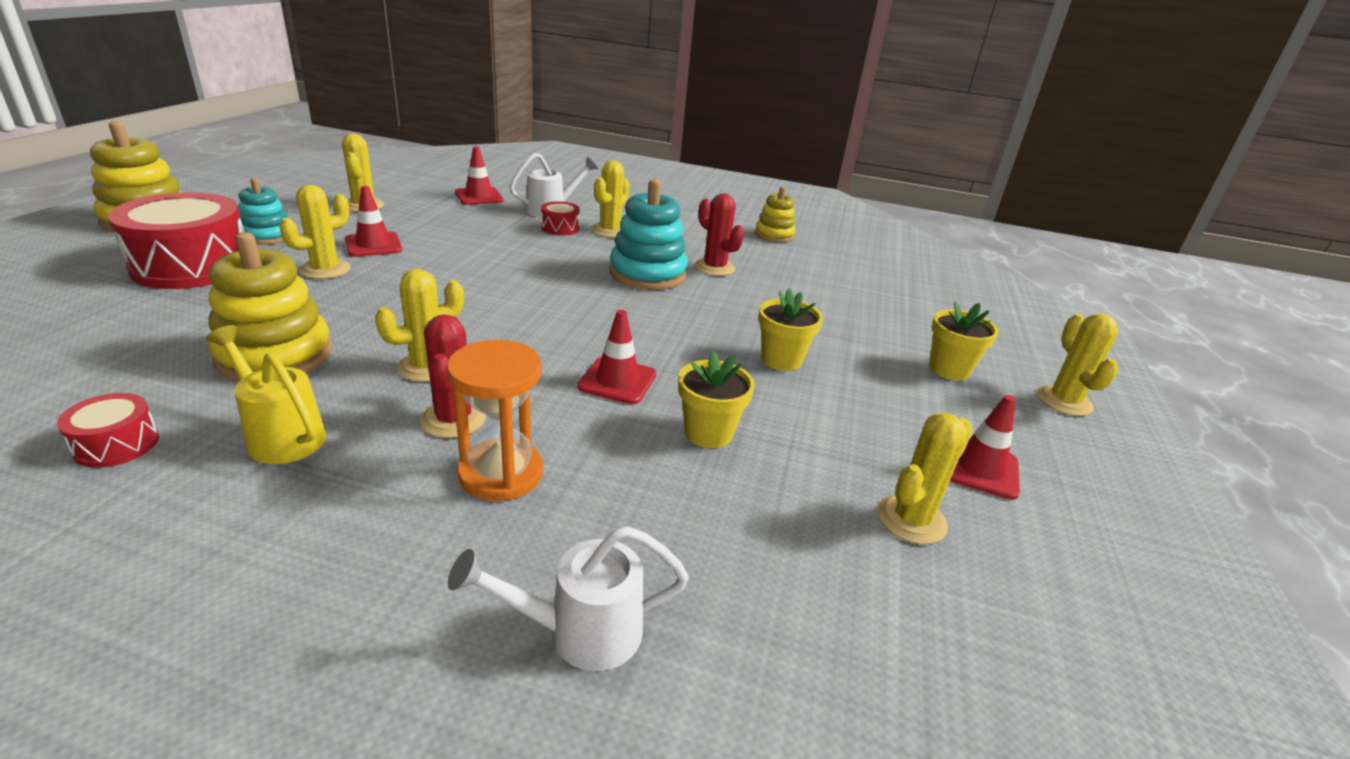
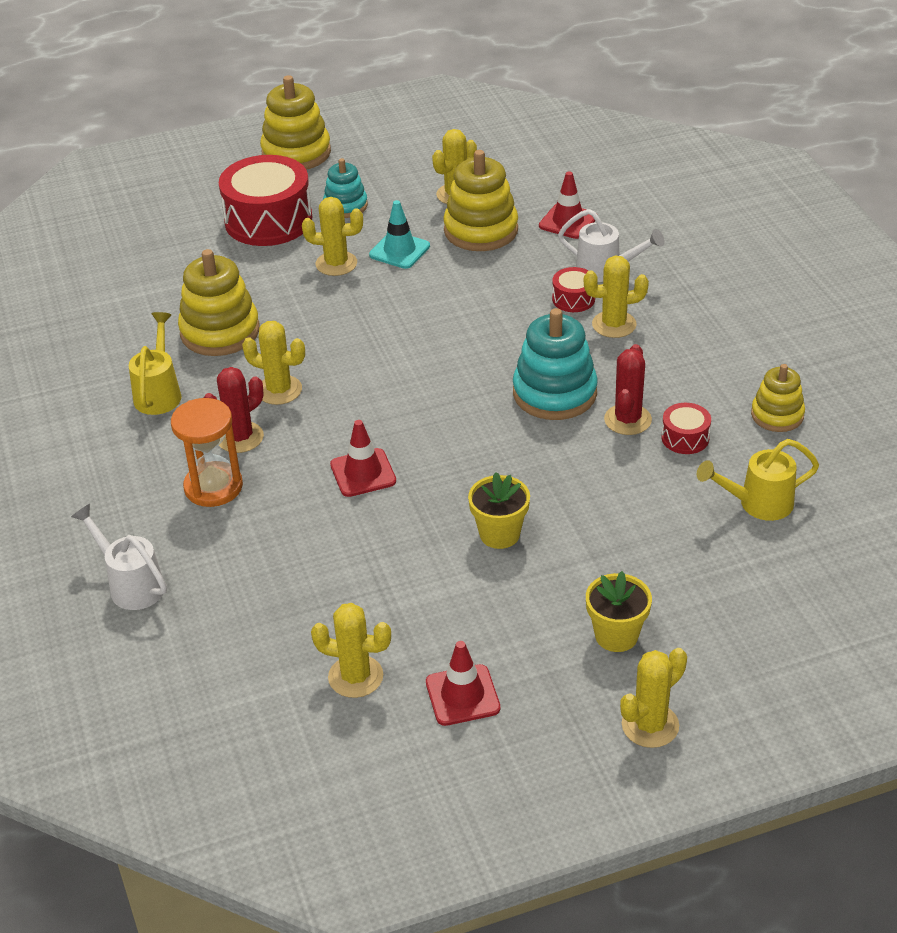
camera: 60 degrees right, 10 degrees up
red drum [57,393,159,468] -> red drum moved to [662,403,711,454]
red traffic cone [345,186,402,257] -> turquoise traffic cone [369,200,430,269]
yellow flower pot [678,351,755,448] -> none
none -> yellow stacking toy [443,150,518,251]
none -> yellow watering can [697,439,819,521]

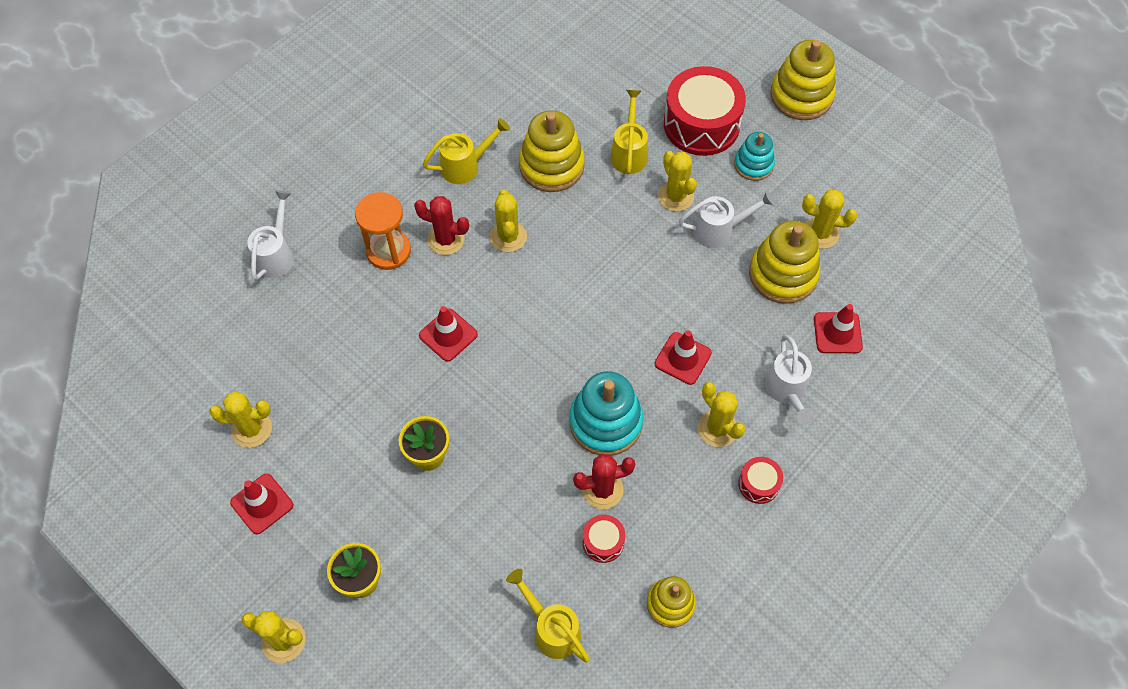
camera: 60 degrees right, 20 degrees up
yellow cactus [311,603,391,698] -> yellow cactus turned 75 degrees counterclockwise [209,391,272,448]
turquoise traffic cone [369,200,430,269] -> white watering can [679,191,775,248]
red drum [552,267,595,312] -> red drum moved to [738,457,783,504]
none -> yellow watering can [610,90,648,175]
none -> red traffic cone [655,330,712,385]

